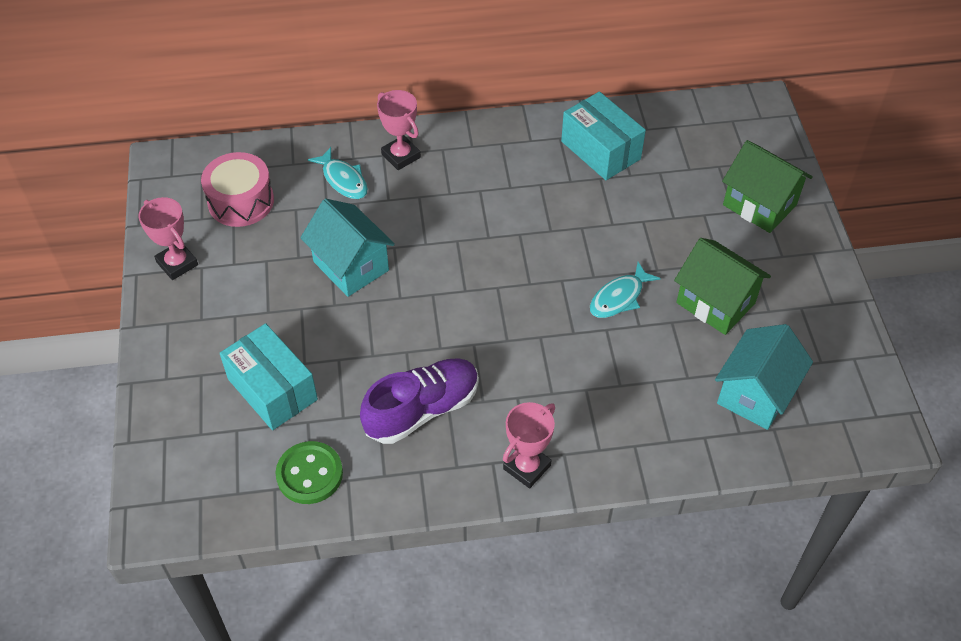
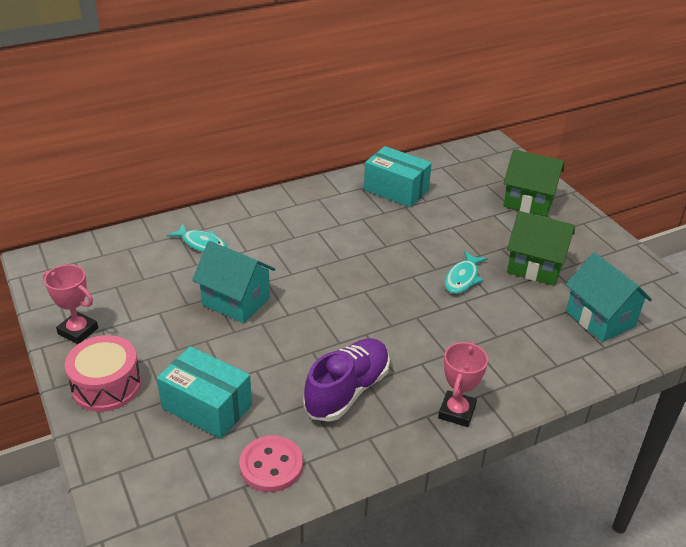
camera: 20 degrees left, 15 degrees down
pink drum [201,152,274,227] -> pink drum moved to [65,335,141,412]
green button [275,441,343,504] -> pink button [240,436,303,492]
pink trophy [377,90,421,170] -> none
turquoise house [715,324,813,430] -> turquoise house turned 45 degrees counterclockwise [566,252,652,342]

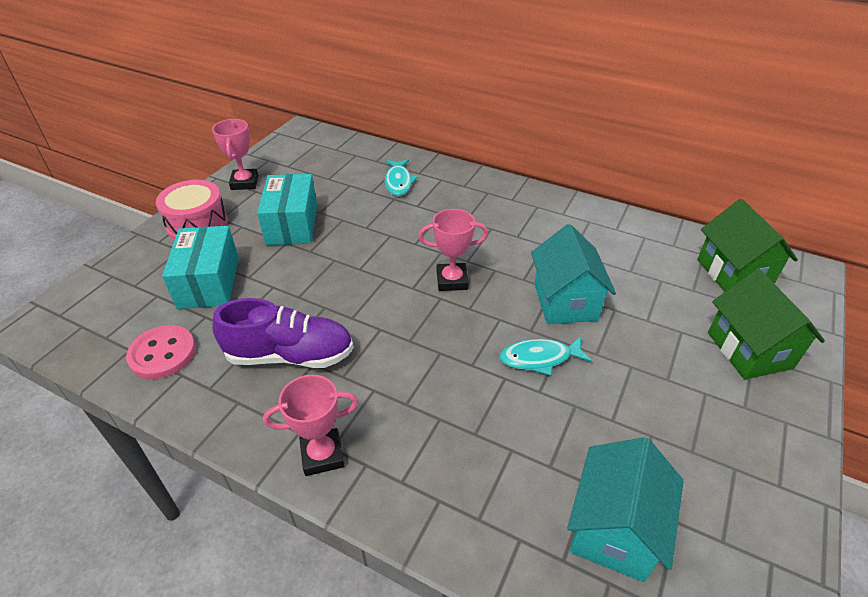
camera: 55 degrees right, 5 degrees up
turquoise house [192,241,276,323] -> turquoise house moved to [531,224,616,324]
turquoise box [364,146,432,207] -> turquoise box moved to [257,174,317,245]
green house [507,211,575,286] -> green house moved to [697,199,798,292]
none -> pink trophy [418,209,489,291]

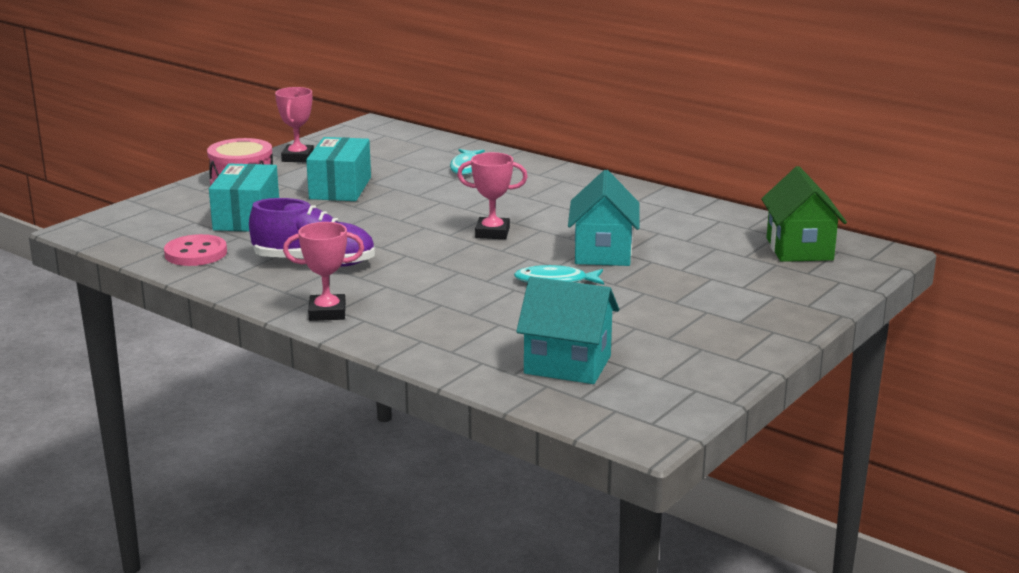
camera: 10 degrees right, 20 degrees down
turquoise house [567,437,684,582] -> turquoise house turned 75 degrees clockwise [516,277,619,384]
green house [708,269,825,379] -> none

